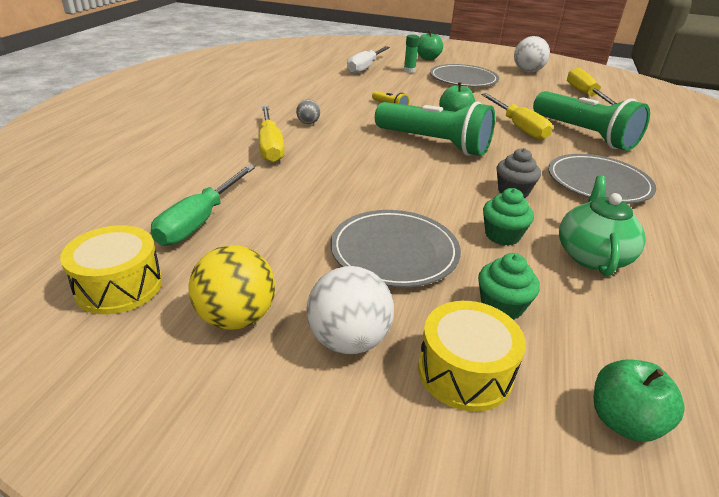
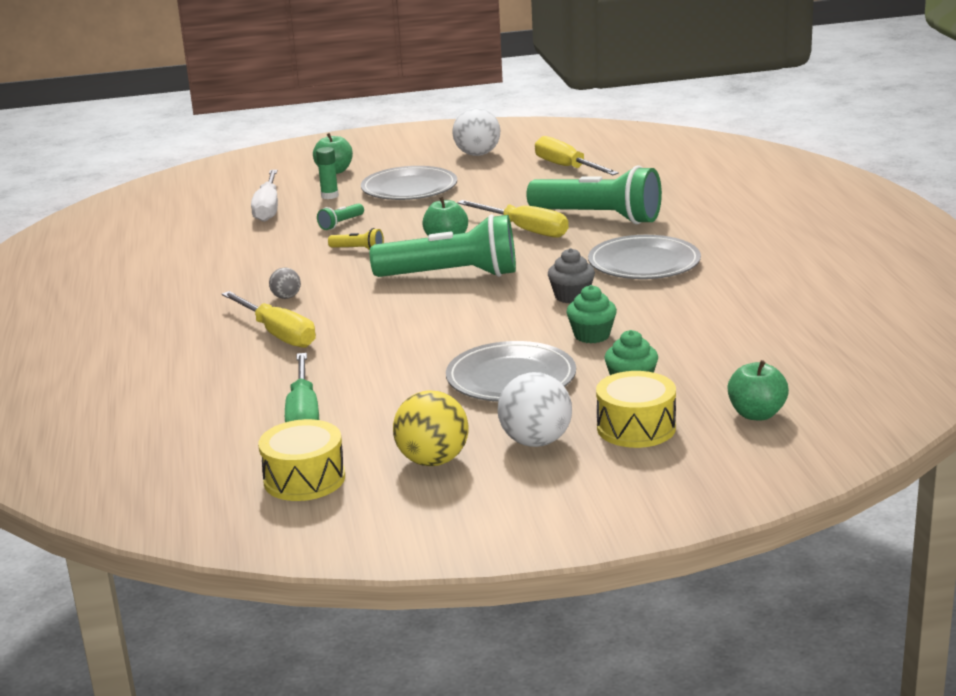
camera: 25 degrees left, 10 degrees down
green teapot [559,176,646,277] -> none
none -> green flashlight [317,203,364,230]

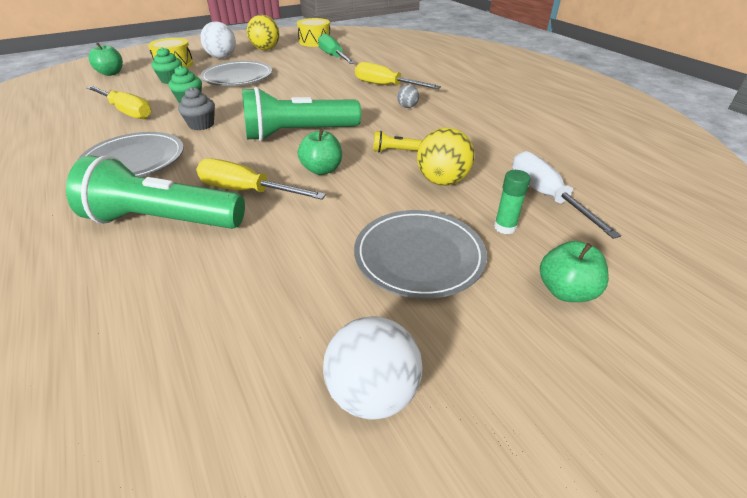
camera: 160 degrees right, 15 degrees up
green flashlight [317,203,364,230] -> yellow ball [417,127,475,186]
yellow screwdriver [535,136,619,175] -> yellow screwdriver moved to [86,86,152,119]

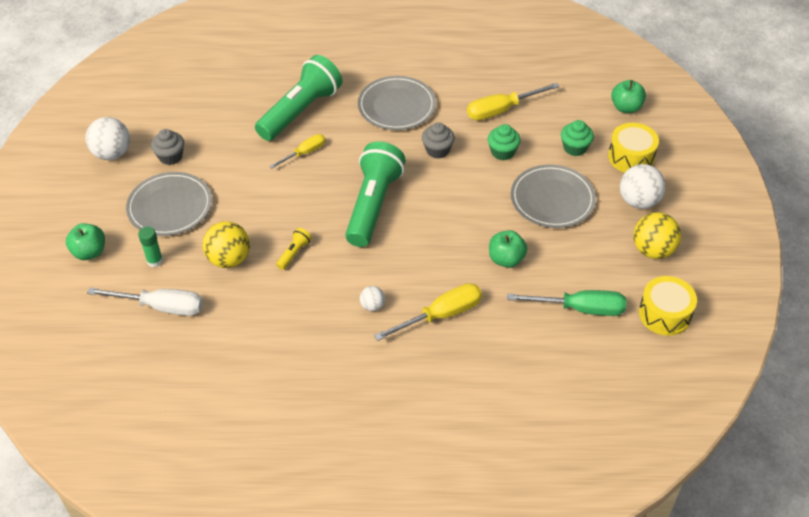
camera: 120 degrees right, 10 degrees up
yellow screwdriver [196,159,326,200] -> yellow screwdriver [269,134,325,168], size x0.62
green apple [297,130,342,175] -> green apple moved to [489,230,527,268]
grey ball [397,85,419,108] -> white ball [360,286,385,311]
none -> grey cupcake [151,129,184,165]

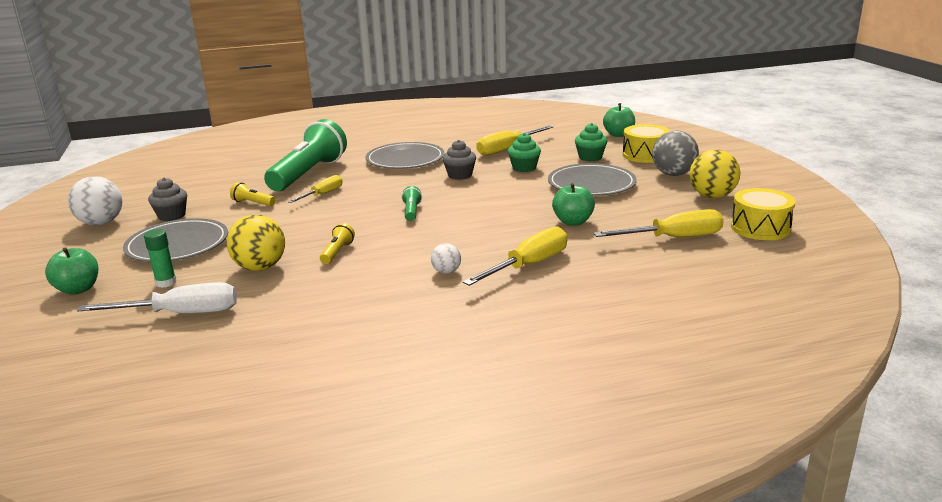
camera: 15 degrees left, 25 degrees down
green flashlight [345,142,406,247] -> green flashlight [402,186,422,221], size x0.40
green screwdriver [507,290,626,316] -> yellow screwdriver [594,209,724,237]
white ball [620,164,666,209] -> grey ball [652,130,699,176]
none -> yellow flashlight [230,182,275,206]

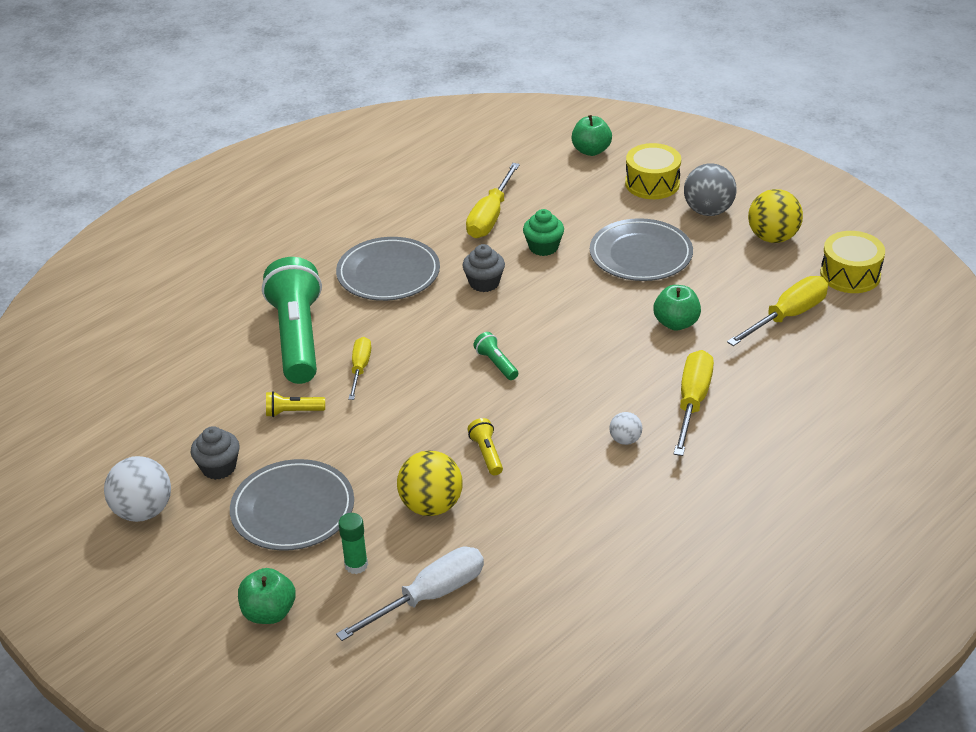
camera: 30 degrees left, 15 degrees up
green cupcake [575,123,607,161] -> none

